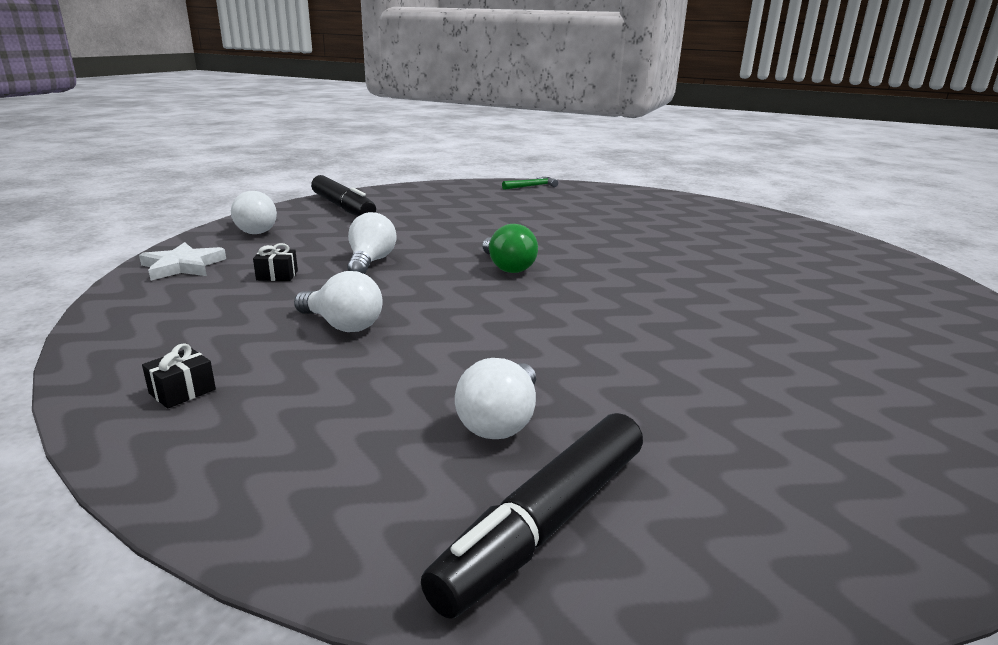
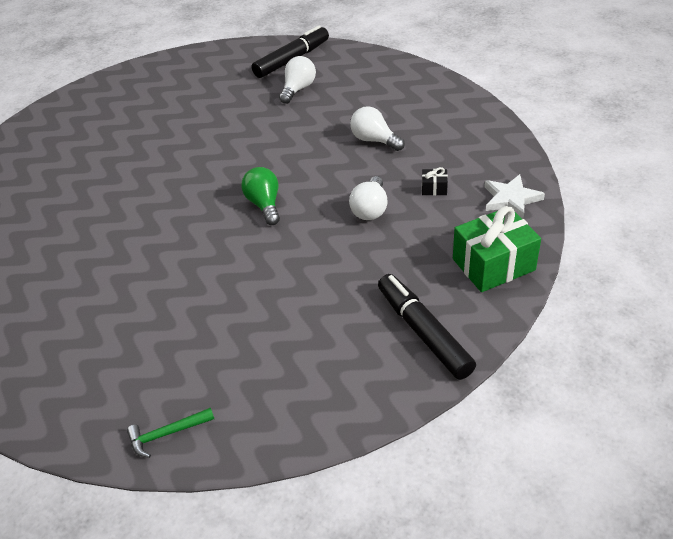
camera: 170 degrees left, 20 degrees up
black gift [142,343,216,409] -> none
white light bulb [231,191,277,234] -> green gift [453,206,541,292]

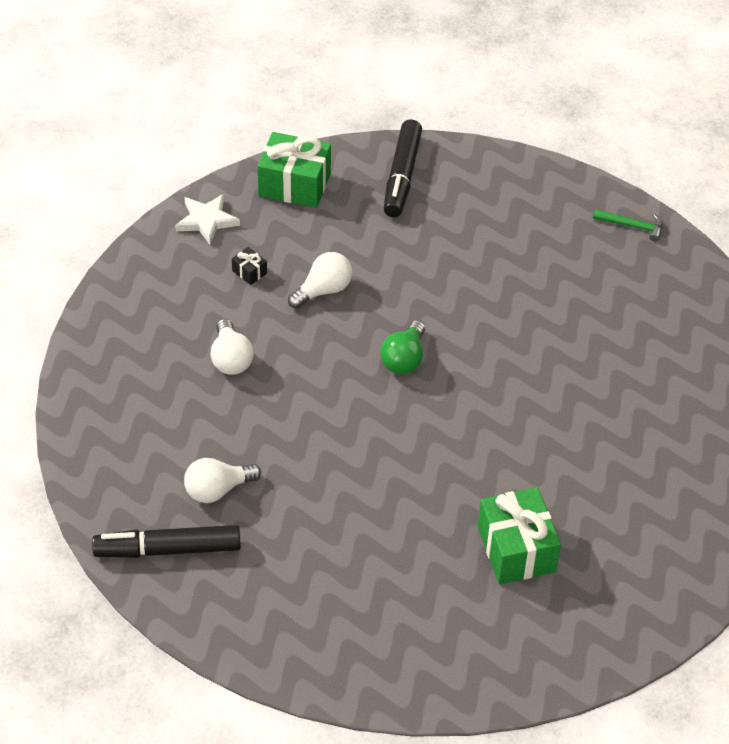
camera: 145 degrees left, 5 degrees up
none -> green gift [478,487,561,584]

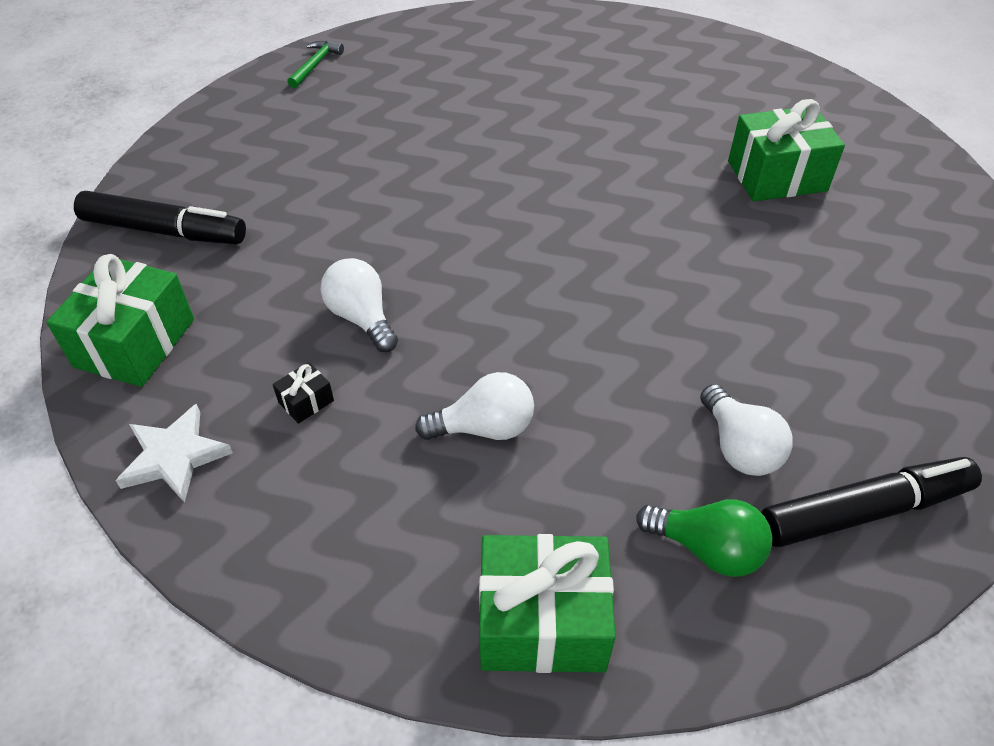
camera: 85 degrees left, 0 degrees up
black marker [92,525,241,558] -> black marker turned 105 degrees counterclockwise [761,457,982,547]
green light bulb [380,320,425,374] -> green light bulb moved to [636,499,773,577]
none -> green gift [479,534,616,673]

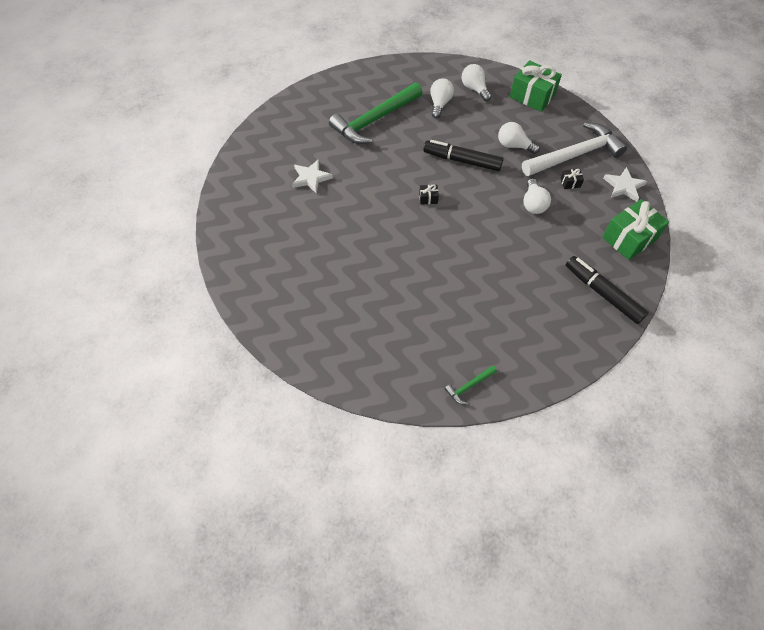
camera: 145 degrees left, 10 degrees up
green light bulb [636,499,773,577] -> white light bulb [462,64,492,101]
green gift [728,99,845,201] -> white star [292,159,333,194]
black marker [761,457,982,547] -> black marker moved to [423,140,504,171]
none -> green hammer [329,83,423,144]
none -> black gift [419,184,439,204]
none -> white hammer [522,122,627,176]

